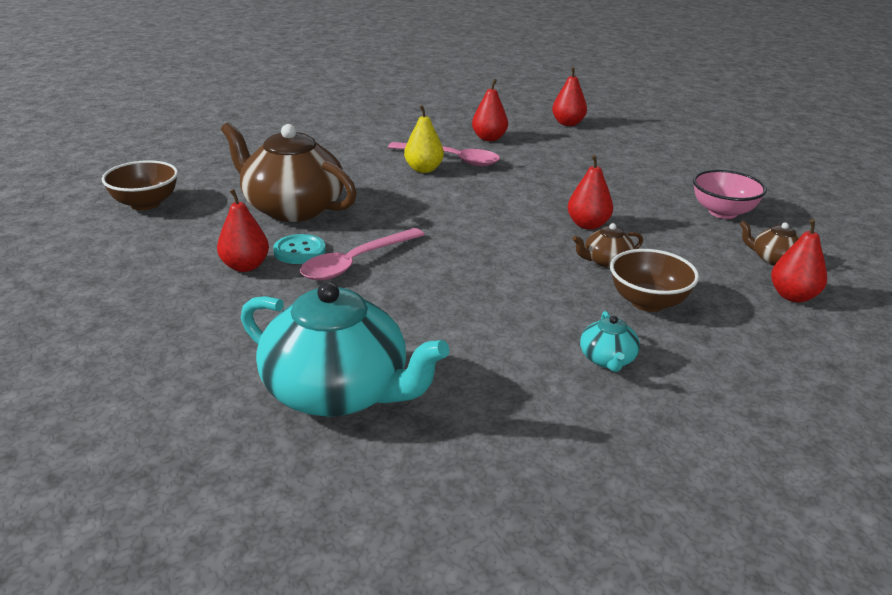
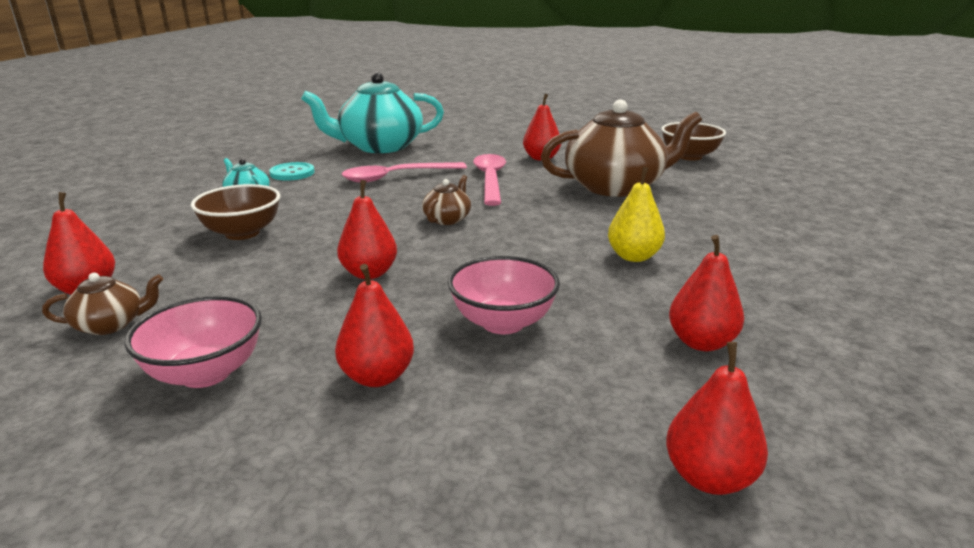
camera: 135 degrees right, 5 degrees down
turquoise button [273,234,326,264] -> turquoise button moved to [269,162,315,181]
pink spoon [388,142,500,166] -> pink spoon moved to [342,162,467,183]
brown teapot [572,223,643,268] -> brown teapot moved to [422,175,471,225]
none -> red pear [335,264,414,387]
none -> pink bowl [448,256,560,334]

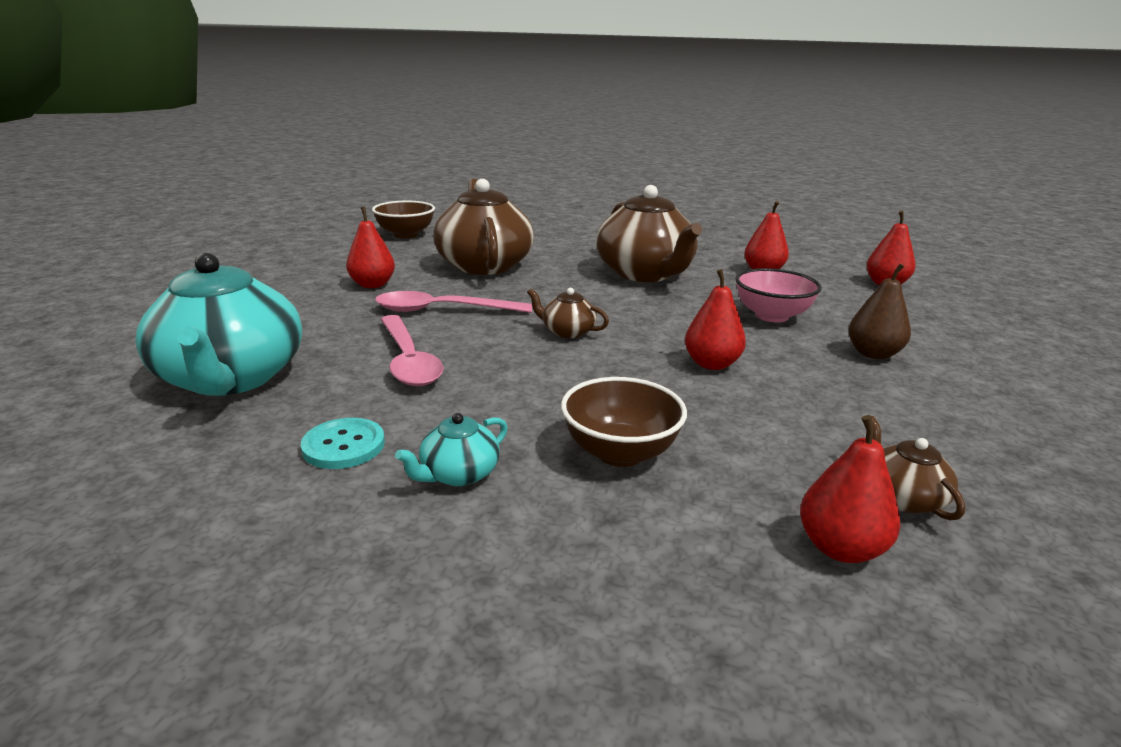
camera: 90 degrees left, 0 degrees up
pink bowl [124,296,262,388] -> none
red pear [335,264,414,387] -> brown pear [848,263,911,359]
yellow pear [608,167,665,262] -> brown teapot [596,185,702,282]

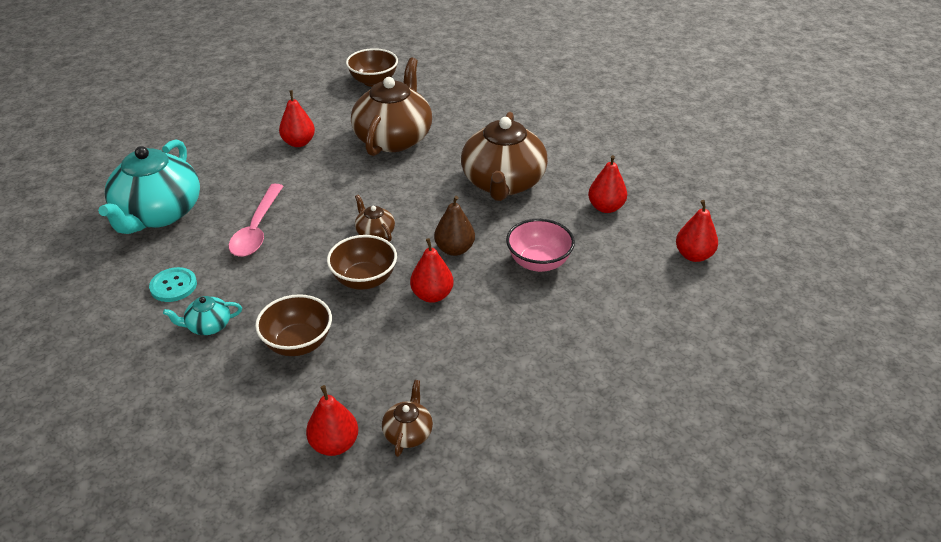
camera: 30 degrees right, 15 degrees up
pink spoon [375,291,532,313] -> none
brown pear [848,263,911,359] -> brown pear moved to [434,196,475,256]
none -> brown bowl [327,235,397,290]

